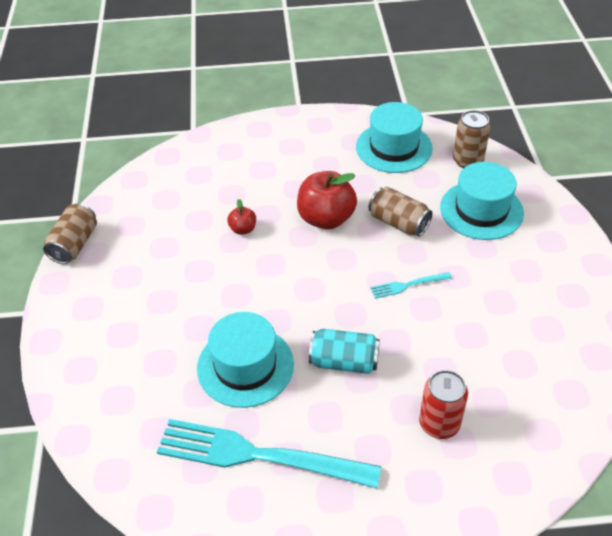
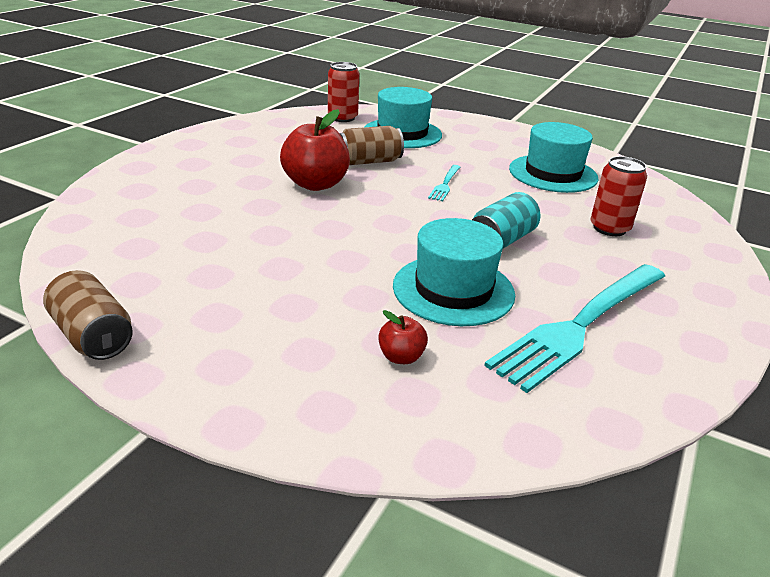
camera: 60 degrees left, 15 degrees down
red apple [227,199,256,235] -> red apple moved to [378,310,428,364]
turquoise hat [356,102,433,173] -> turquoise hat moved to [509,122,598,193]
brown can [453,110,491,168] -> red can [328,62,359,122]

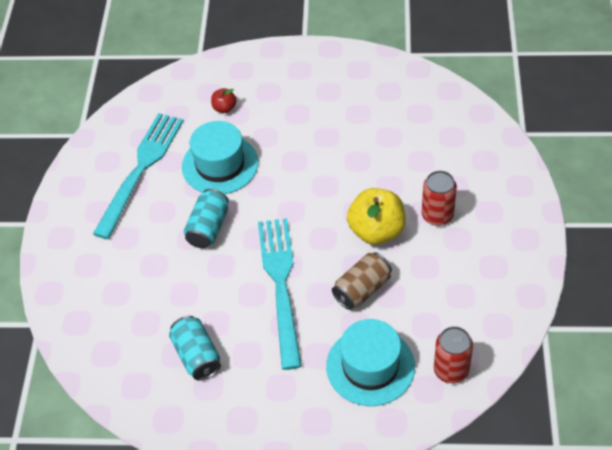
camera: 160 degrees right, 20 degrees up
brown can [43,270,133,360] -> none
red apple [280,109,350,191] -> yellow apple [347,188,406,245]
turquoise fork [428,165,460,201] -> turquoise fork [258,218,302,370], size x2.31
turquoise hat [509,122,598,193] -> turquoise can [169,316,221,380]
red can [591,156,647,236] -> red can moved to [422,171,457,226]

